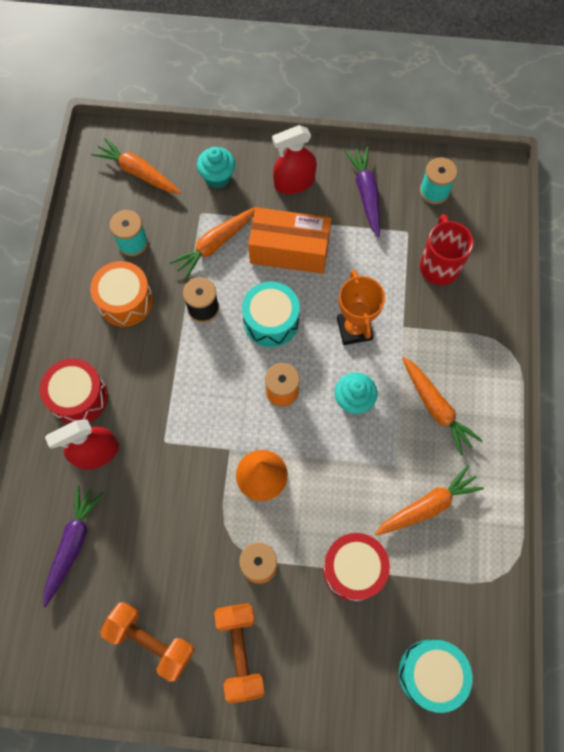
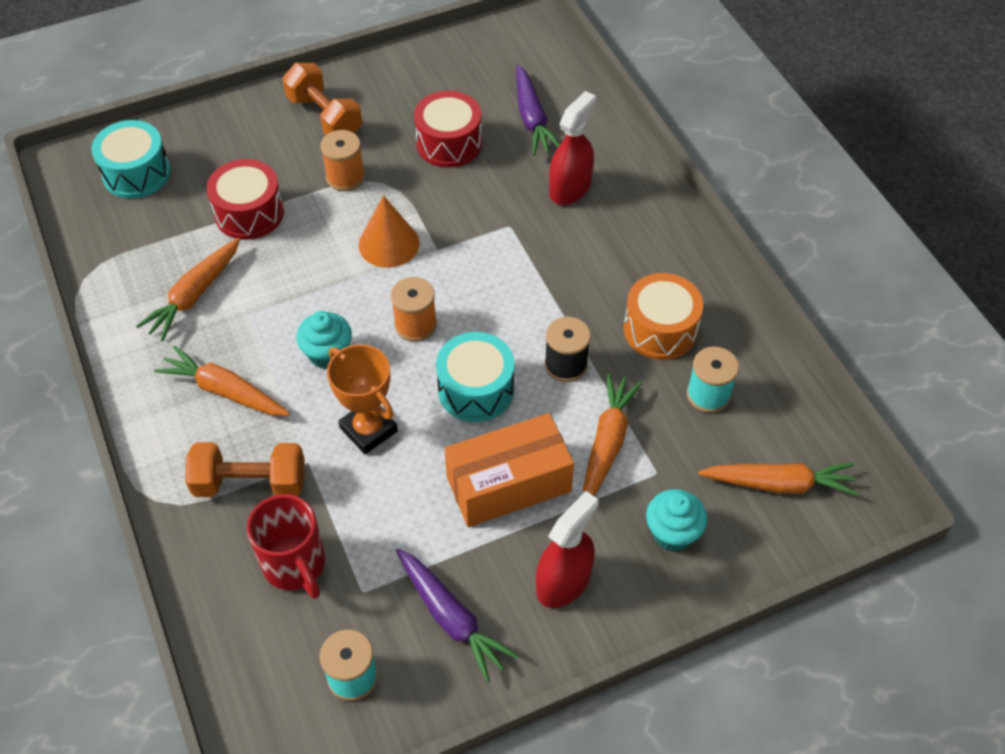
camera: 150 degrees right, 15 degrees down
red drum [40,359,108,424] -> red drum moved to [414,91,482,168]
orange dumbbell [100,602,195,682] -> orange dumbbell moved to [185,442,304,497]

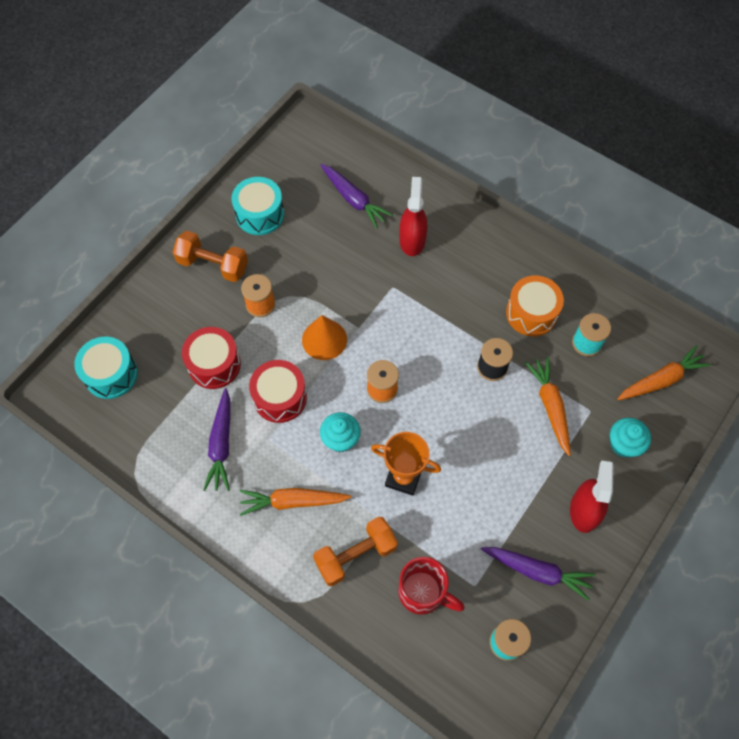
camera: 30 degrees left, 10 degrees up
orange carrot [136,238,240,341] -> purple carrot [203,388,230,491]
red drum [414,91,482,168] -> red drum moved to [249,360,307,423]
turquoise drum [436,332,514,422] -> turquoise drum moved to [232,177,284,235]
orange box [444,413,574,527] -> none

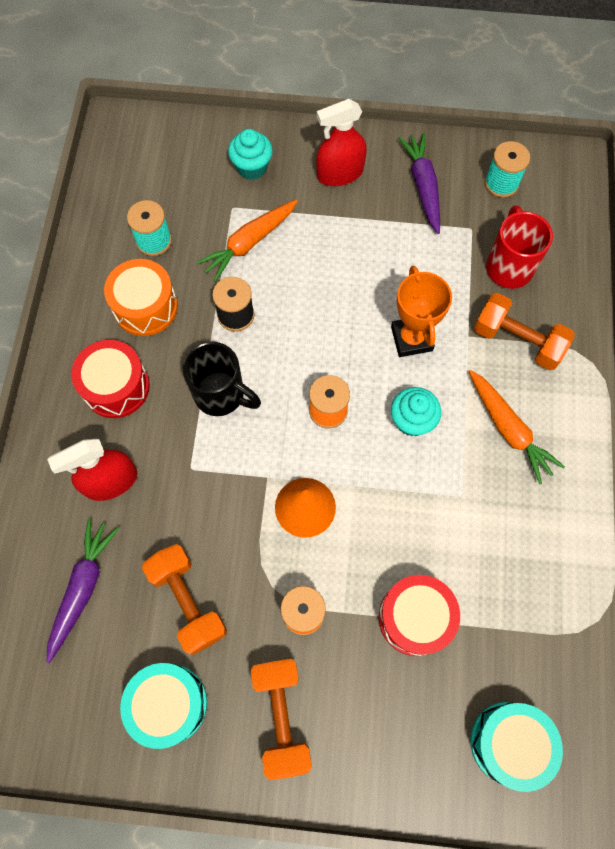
camera: 120 degrees left, 5 degrees up
purple carrot [203,388,230,491] -> none
red drum [249,360,307,423] -> red drum moved to [71,340,150,418]
orange carrot [617,345,711,400] -> none
none -> orange dumbbell [142,544,227,655]
none -> black mug [183,342,261,416]

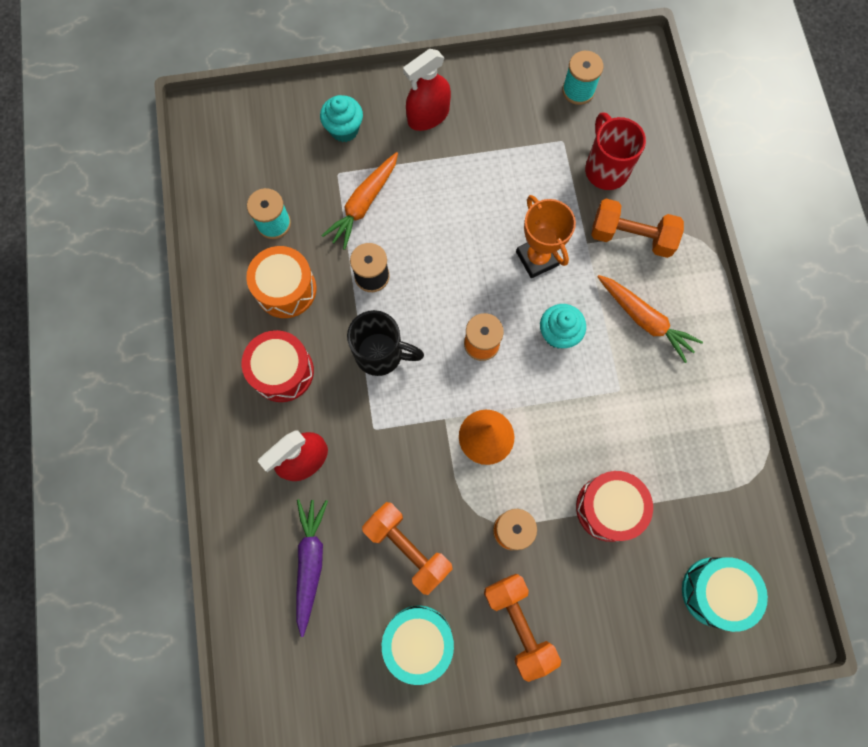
camera: 15 degrees left, 5 degrees up
purple carrot [398,133,440,234] -> none

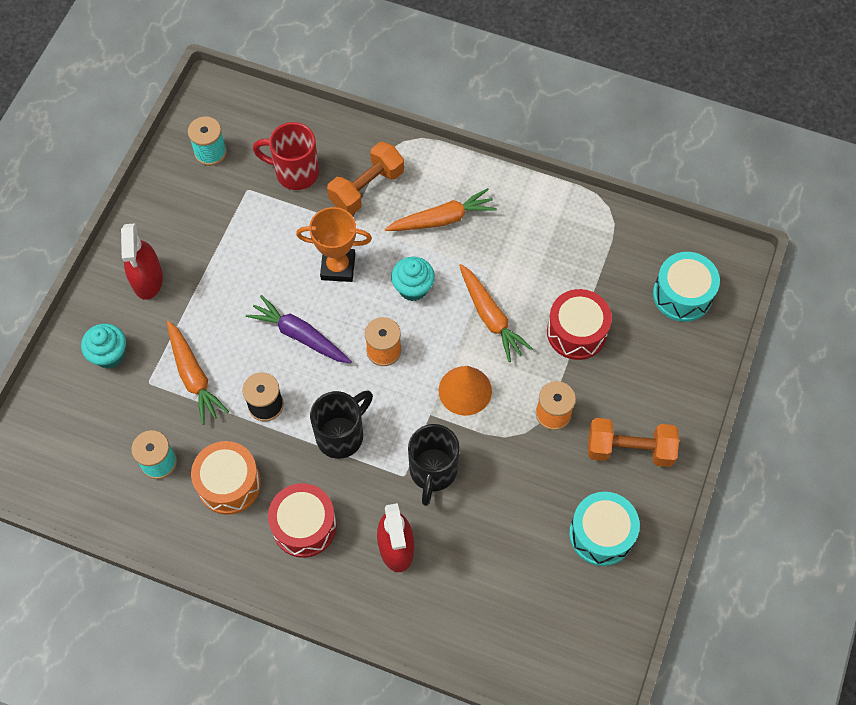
camera: 60 degrees left, 10 degrees down
purple carrot [296,499,328,637] -> purple carrot moved to [246,295,352,363]
orange dumbbell [362,502,452,595] -> none
none -> black mug [408,424,460,506]
none -> orange carrot [459,264,533,362]

